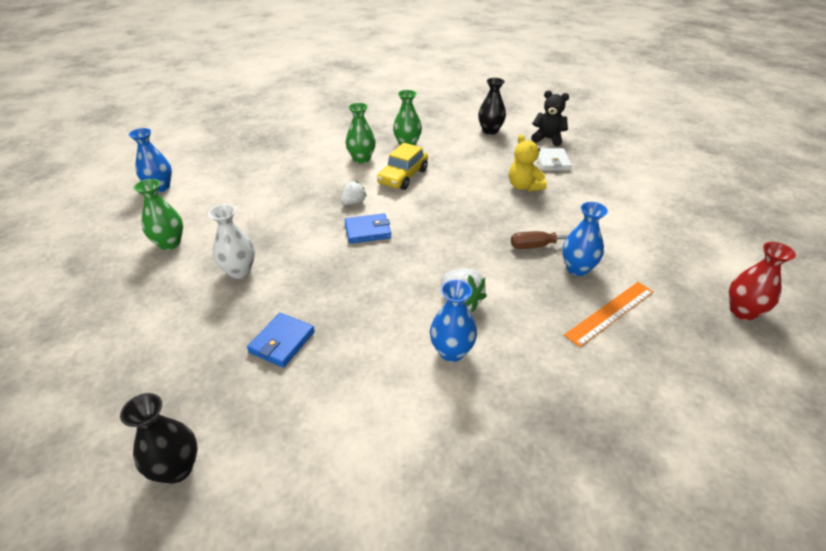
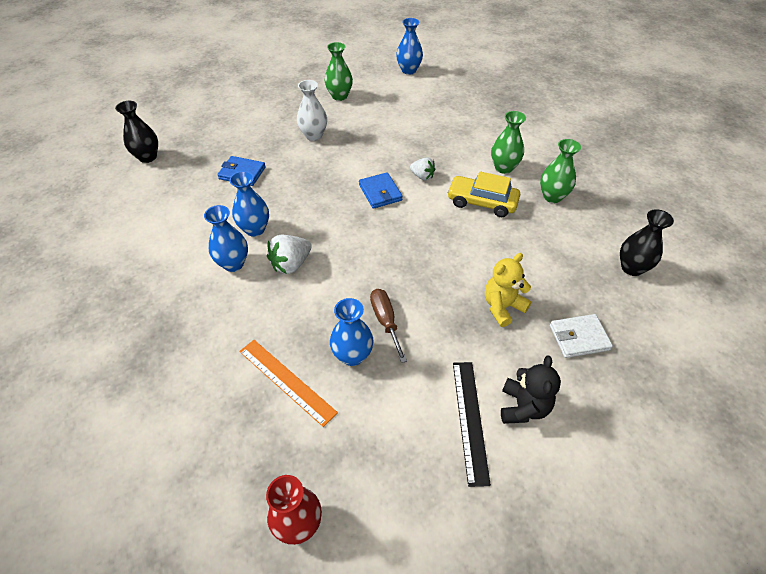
camera: 80 degrees right, 10 degrees up
black teddy bear [531,91,569,146] -> black teddy bear moved to [501,355,561,424]
none -> blue vase [229,171,269,237]
none -> black ruler [453,362,491,487]

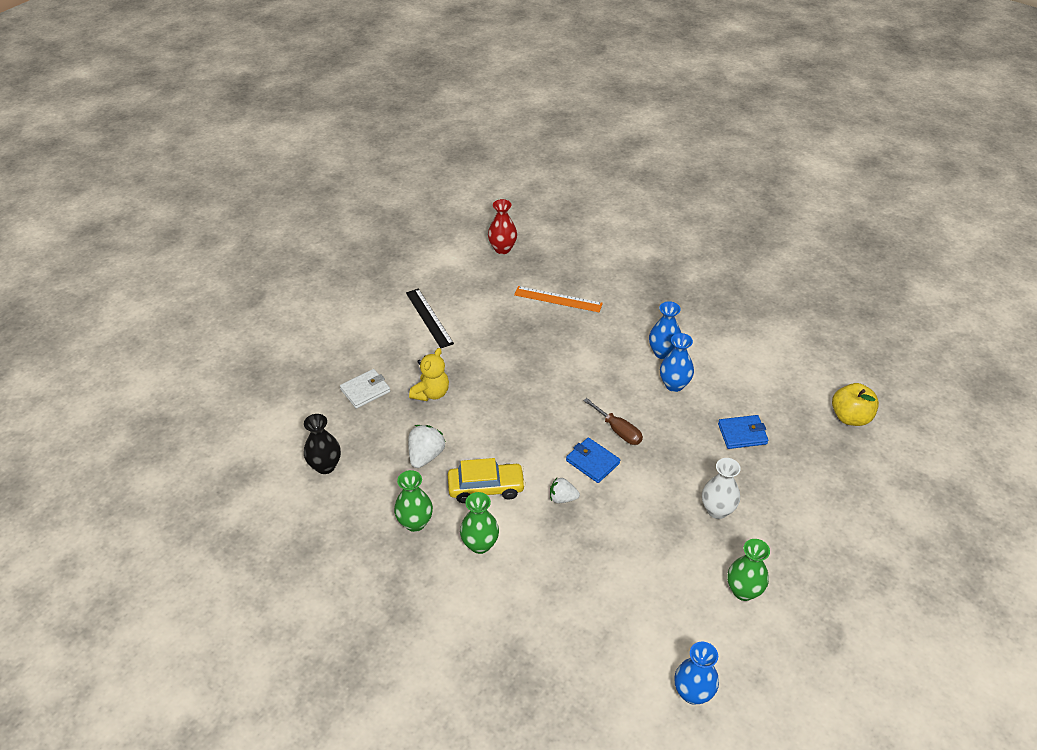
camera: 155 degrees right, 5 degrees down
black vase [115,101,158,163] -> yellow apple [832,383,879,426]
white strawberry [267,235,312,274] -> white strawberry moved to [408,425,446,468]
blue vase [330,298,374,366] -> none
brown screwdriver [370,289,407,363] -> brown screwdriver moved to [583,398,643,445]
black teddy bear [501,355,561,424] -> none

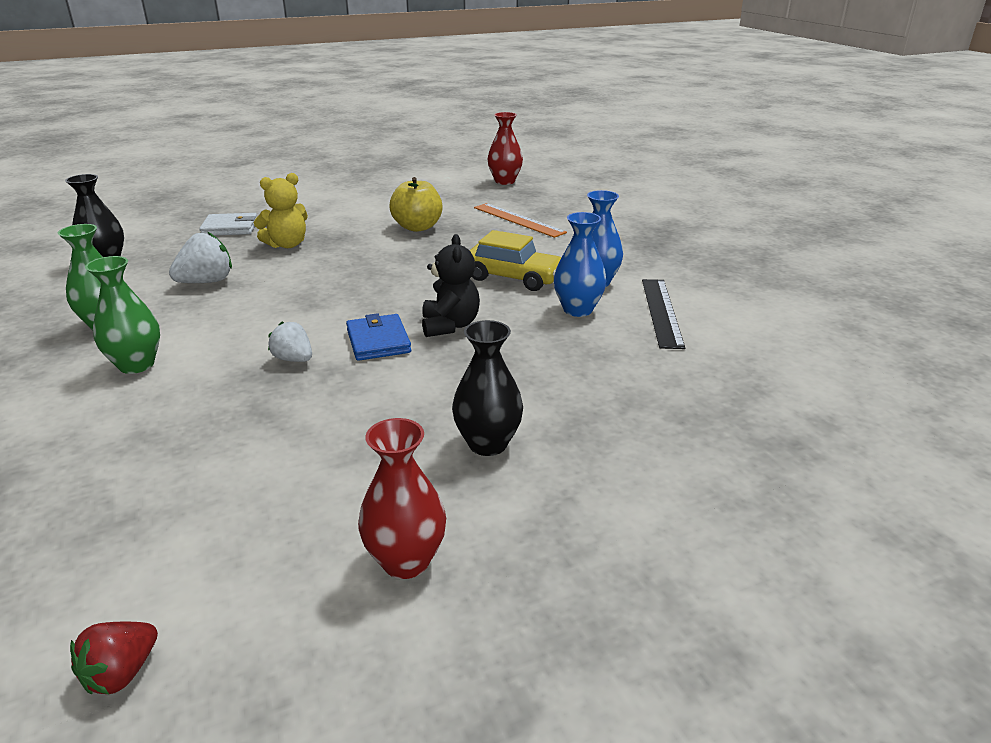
camera: 30 degrees right, 15 degrees down
black ruler [406,289,454,348] -> black ruler moved to [642,279,685,349]
yellow car [447,458,526,503] -> yellow car moved to [469,230,561,291]
brown screwdriver [583,398,643,445] -> black teddy bear [422,234,480,337]
blue vase [675,642,719,705] -> red strawberry [70,622,158,694]
white vase [702,458,741,519] -> black vase [452,320,523,456]
blue wallet [718,415,769,449] -> none
green vase [727,539,770,601] -> red vase [358,418,446,579]
yellow apple [832,383,879,426] -> yellow apple moved to [389,177,443,232]

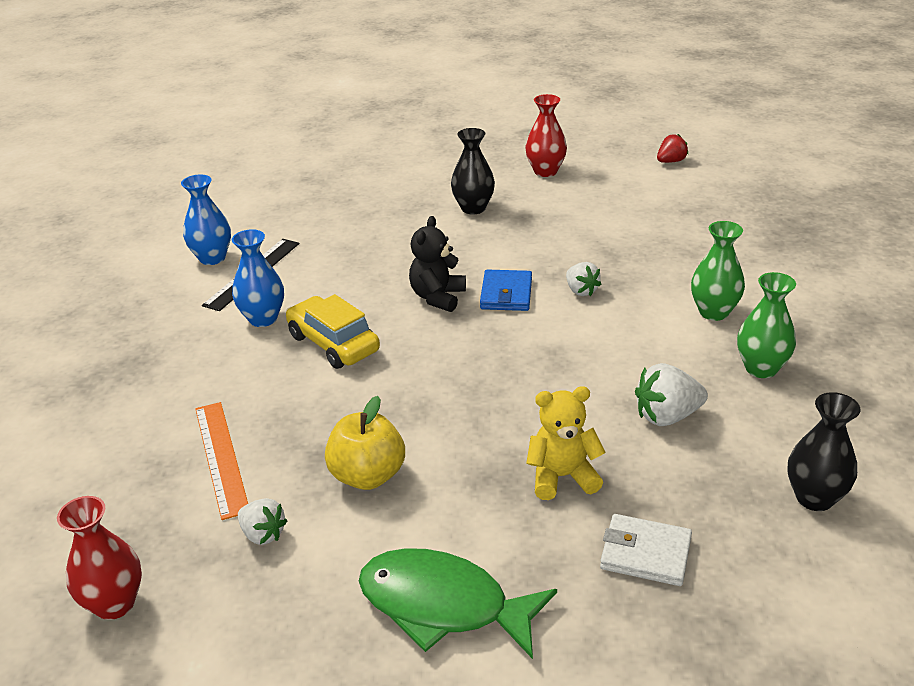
camera: 155 degrees left, 5 degrees up
blue vase [554,212,607,317] -> blue vase moved to [181,175,231,265]
none -> white strawberry [238,498,287,545]
none -> green fish [359,548,557,659]

